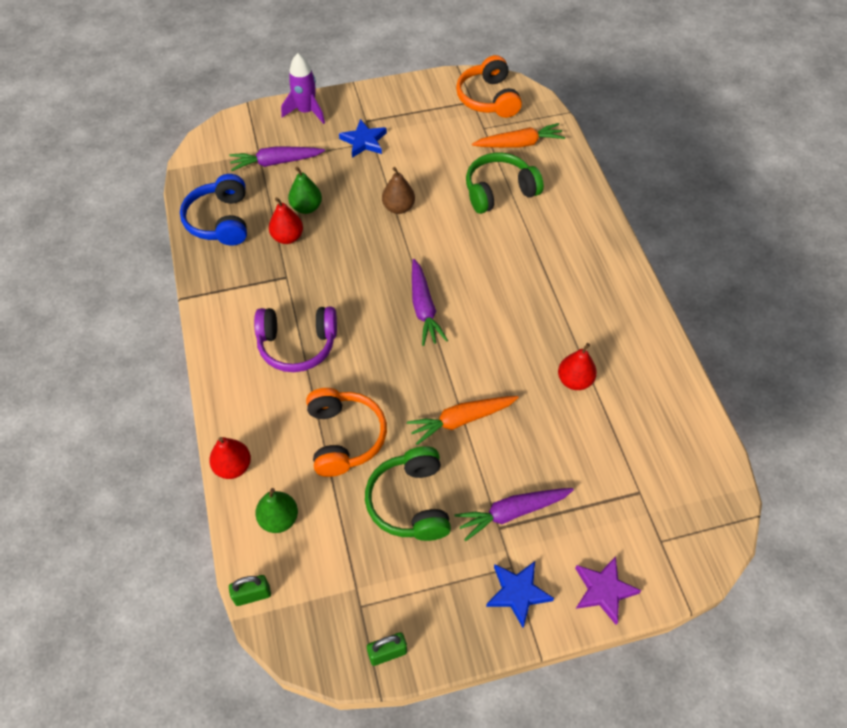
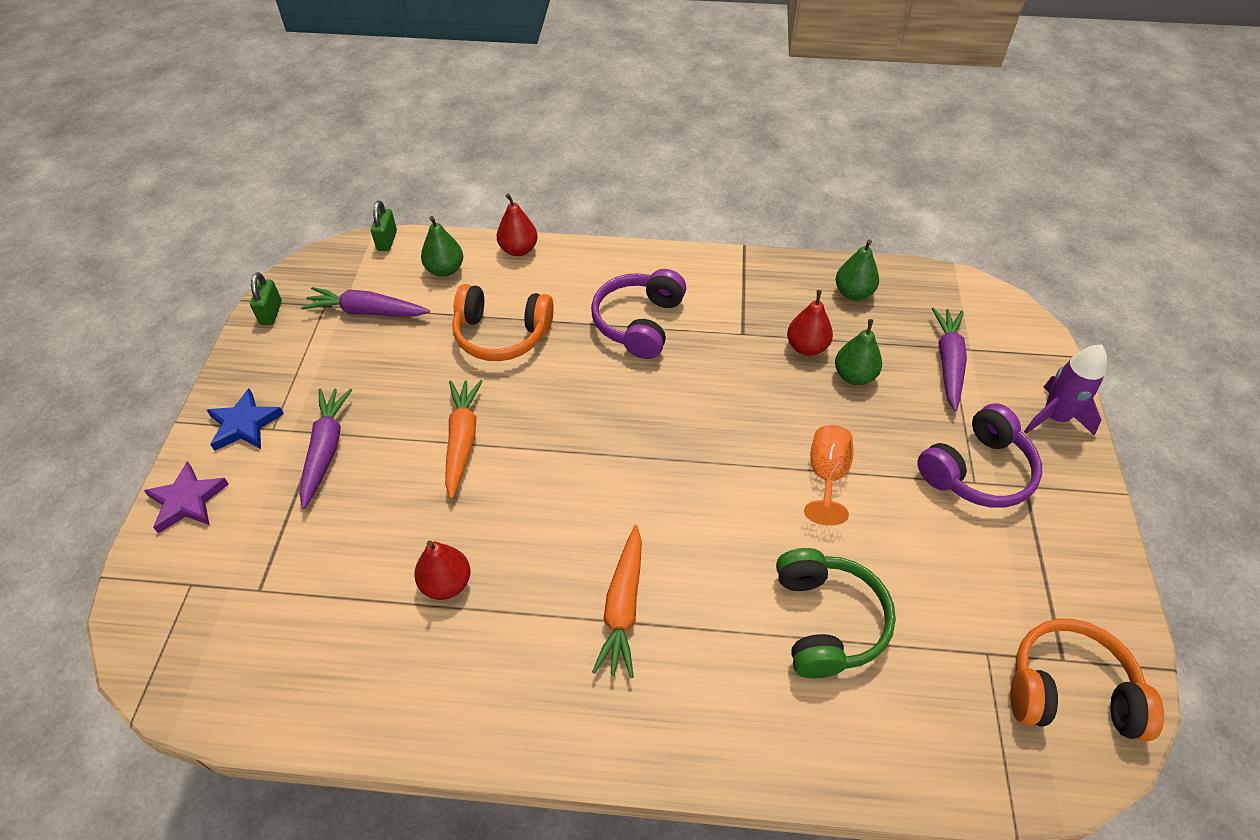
camera: 110 degrees right, 5 degrees down
blue headphones [180,174,247,246] -> green pear [836,239,879,300]
blue star [339,119,387,158] -> purple headphones [917,403,1042,508]
green headphones [365,446,451,541] -> none
brown pear [382,167,415,214] -> orange goblet [804,425,854,526]
purple carrot [412,259,448,346] -> purple carrot moved to [301,287,430,316]
orange carrot [472,123,565,148] -> orange carrot moved to [592,525,642,678]

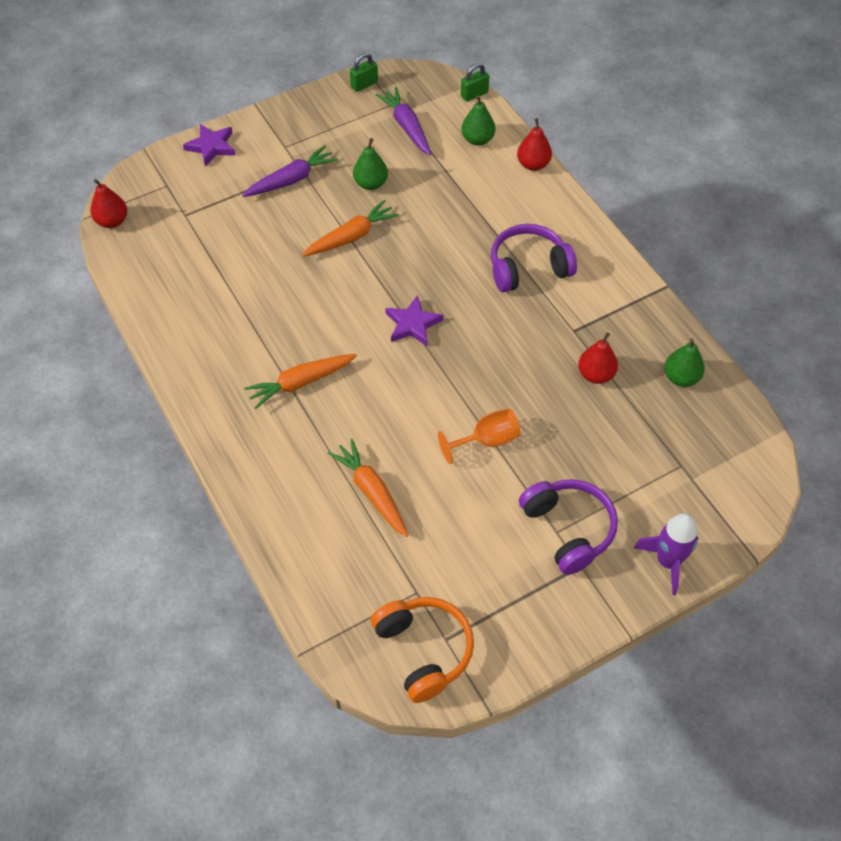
camera: 55 degrees right, 5 degrees up
blue star [207,388,284,451] -> none
red pear [414,540,470,600] -> red pear moved to [90,179,127,228]
orange headphones [452,284,554,361] -> none
green headphones [776,548,896,678] -> orange carrot [328,439,409,537]
green pear [835,319,882,385] -> green pear moved to [353,138,388,190]
purple headphones [917,403,1042,508] -> purple headphones turned 135 degrees counterclockwise [519,479,618,575]
purple carrot [932,308,967,411] -> none
none -> purple star [385,295,443,346]

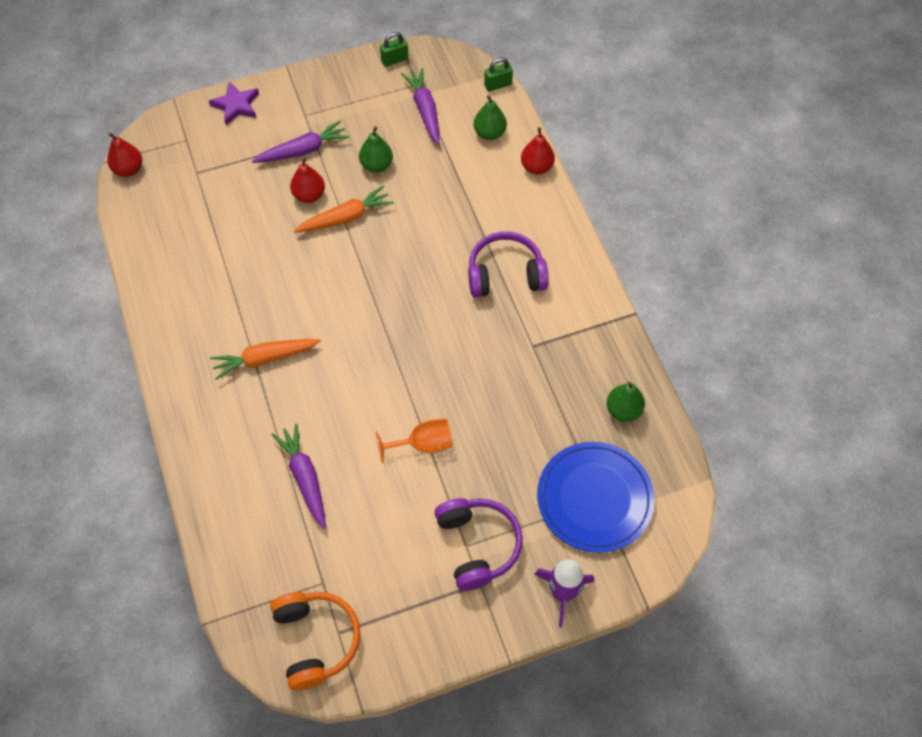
camera: 10 degrees right, 5 degrees up
orange carrot [328,439,409,537] -> purple carrot [271,424,326,529]
purple star [385,295,443,346] -> none
red pear [578,333,618,384] -> red pear moved to [290,157,325,203]
none -> blue plate [537,442,654,553]

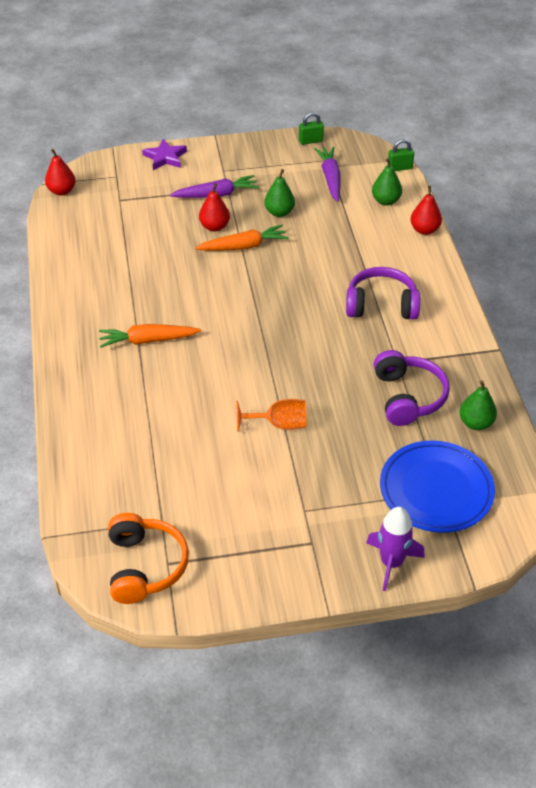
camera: 10 degrees right, 15 degrees down
purple carrot [271,424,326,529] -> none
purple headphones [434,498,523,591] -> purple headphones moved to [374,350,450,426]

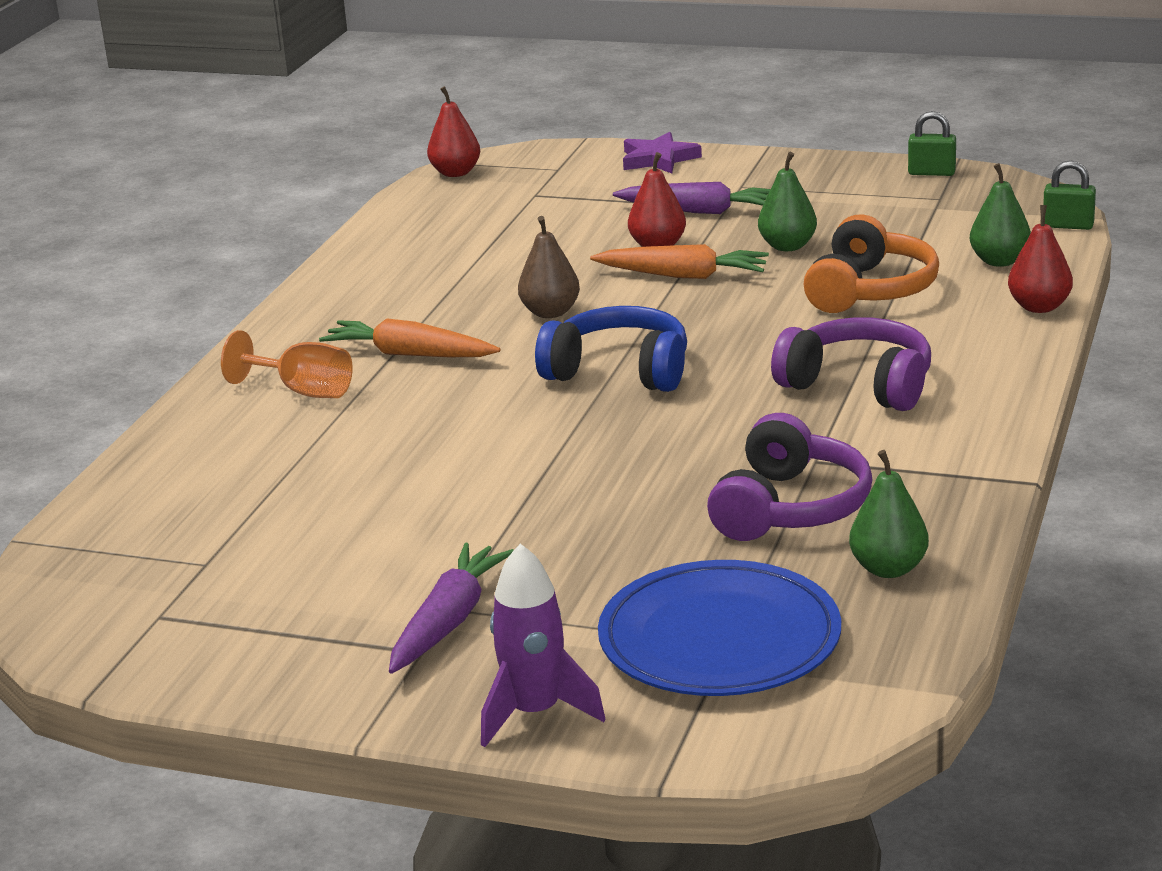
camera: 30 degrees right, 20 degrees down
orange headphones [108,513,189,604] -> orange headphones moved to [803,214,939,313]
orange goblet [236,399,307,432] -> orange goblet moved to [221,330,353,398]
purple carrot [314,146,341,202] -> purple carrot moved to [389,543,514,674]
none -> brown pear [518,216,580,318]
none -> blue headphones [535,306,687,392]

